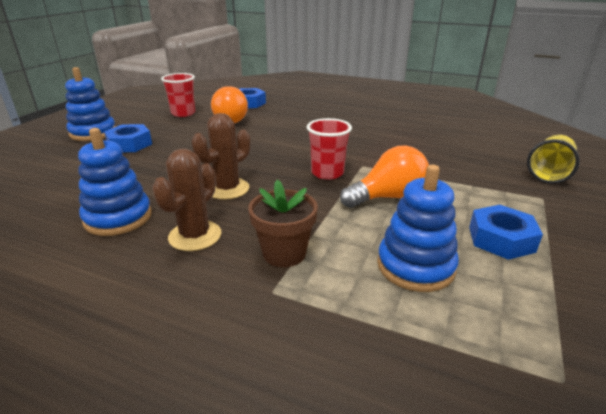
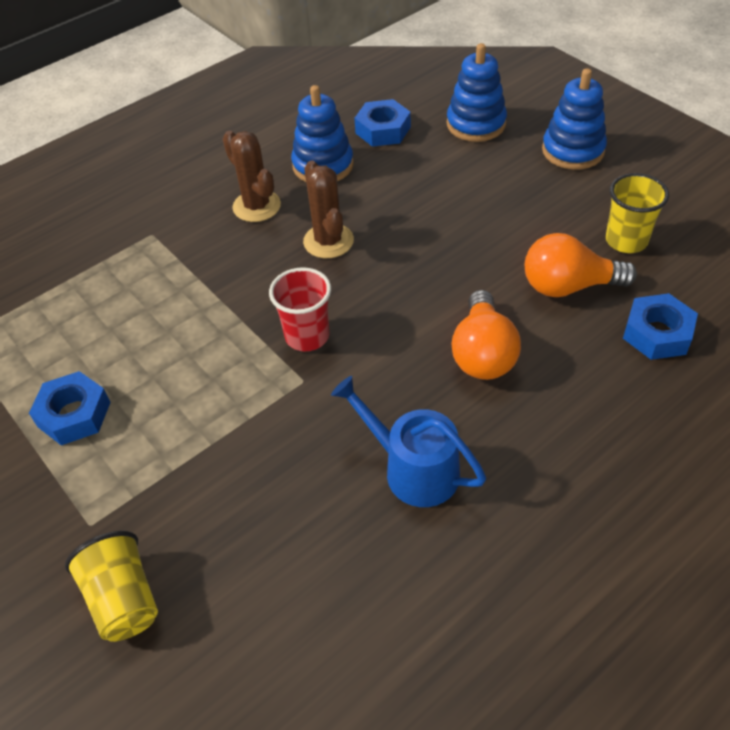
camera: 120 degrees right, 20 degrees up
blue nut [104,124,152,152] -> blue nut moved to [354,99,411,147]
red cup [161,73,195,117] -> yellow cup [606,173,669,253]
brown flower pot [248,179,318,267] -> none
orange light bulb [340,145,429,208] -> orange light bulb moved to [451,290,521,380]
blue stacking toy [377,165,459,292] -> blue stacking toy moved to [447,43,507,142]
none -> blue watering can [331,376,486,507]

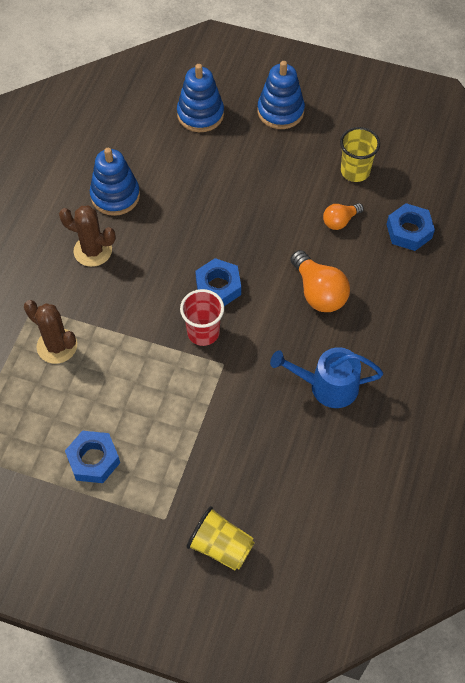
camera: 35 degrees left, 10 degrees up
brown cactus [303,160,354,258] -> brown cactus moved to [24,300,77,364]
blue nut [354,99,411,147] -> blue nut moved to [195,258,241,306]
orange light bulb [525,233,637,297] -> orange light bulb [323,203,364,230], size x0.60

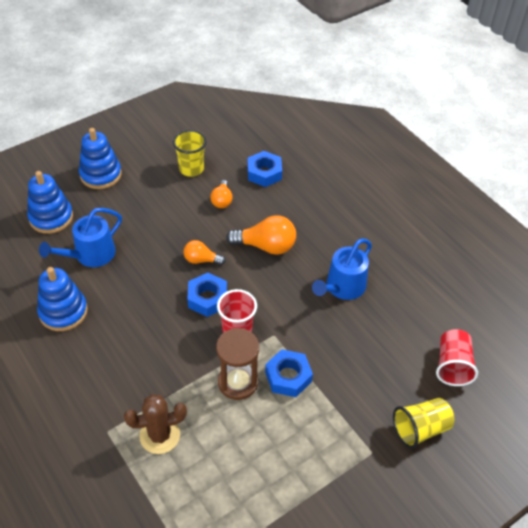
camera: 55 degrees left, 10 degrees down
brown cactus [59,206,116,267] -> none
blue nut [65,431,120,483] -> blue nut moved to [265,349,313,397]
none -> blue watering can [39,208,122,267]
none -> orange light bulb [183,240,226,265]
none -> brown hourglass [216,328,259,400]
none -> red cup [436,329,478,386]

